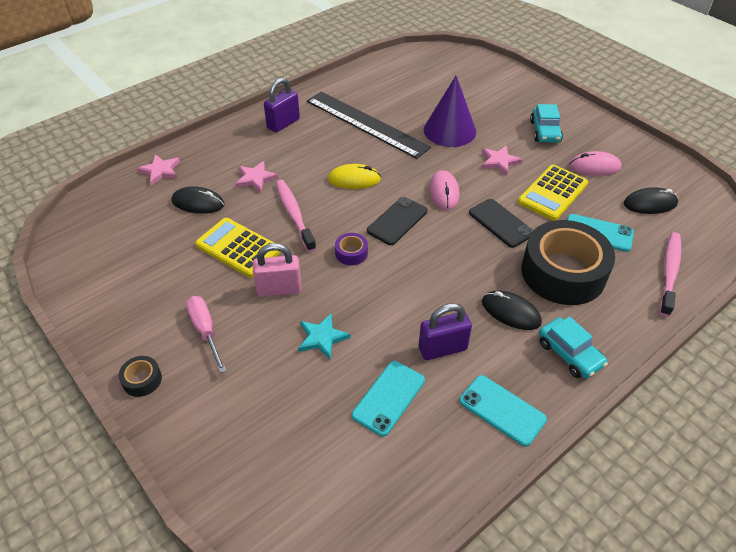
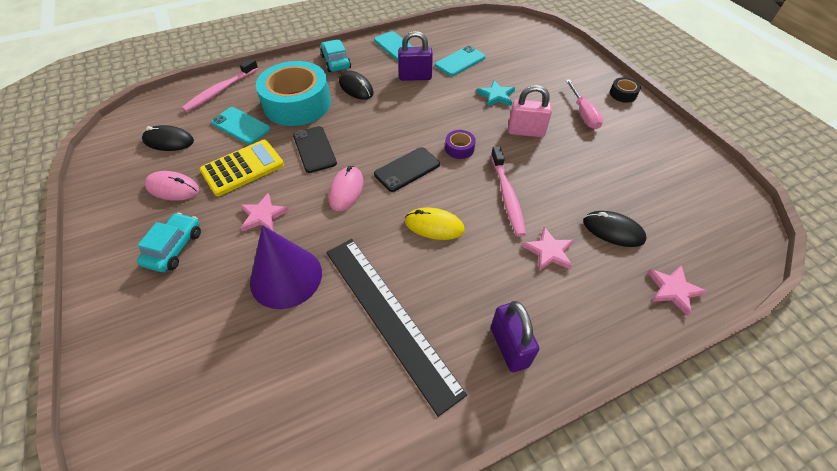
camera: 165 degrees left, 5 degrees up
yellow calculator [195,218,280,278] -> none
purple padlock [264,78,300,133] -> purple padlock turned 75 degrees counterclockwise [491,301,539,372]
black tape [522,220,615,305] -> turquoise tape [256,61,331,126]

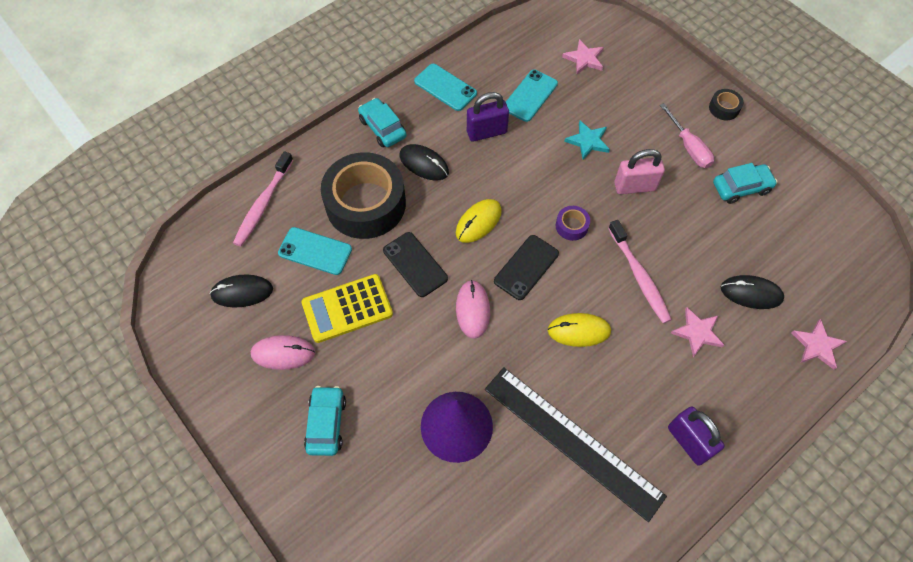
camera: 15 degrees left, 10 degrees up
yellow calculator [200,140,284,196] -> yellow calculator turned 150 degrees counterclockwise [301,274,393,343]
pink star [240,193,289,232] -> pink star moved to [562,39,604,74]
turquoise tape [256,61,331,126] -> black tape [321,152,406,239]
none -> yellow mouse [456,199,502,243]
none -> turquoise car [713,163,777,204]

